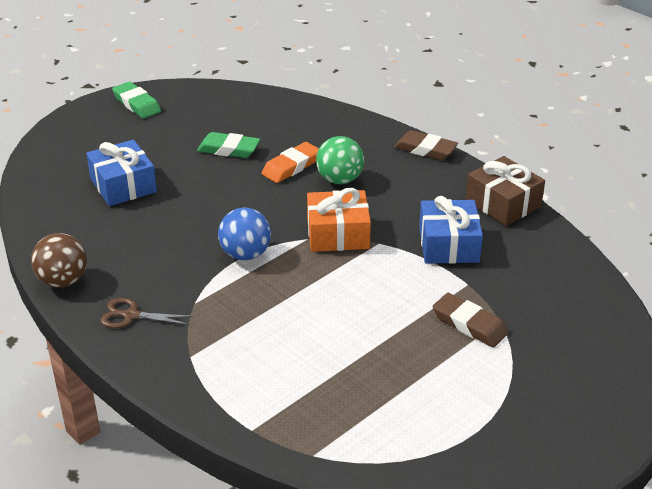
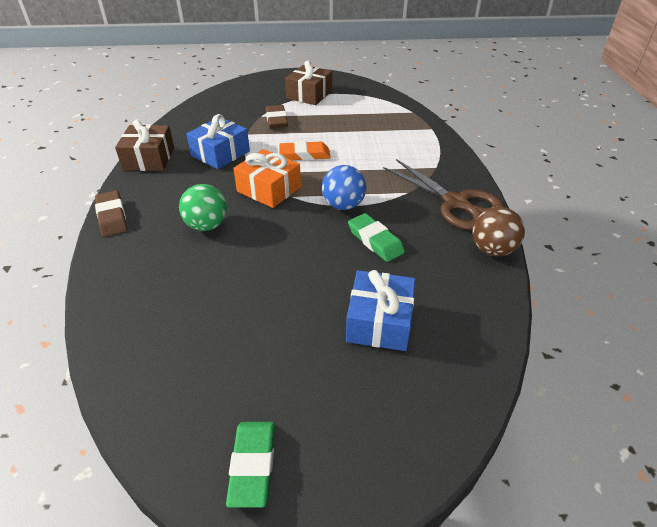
camera: 140 degrees left, 5 degrees up
brown scissors [100,298,194,328] -> brown scissors [383,159,504,230], size x1.92
green eraser [197,132,260,158] -> green eraser moved to [348,213,405,262]
orange eraser [262,142,319,183] -> orange eraser moved to [279,141,331,160]
none -> brown gift [285,60,332,105]

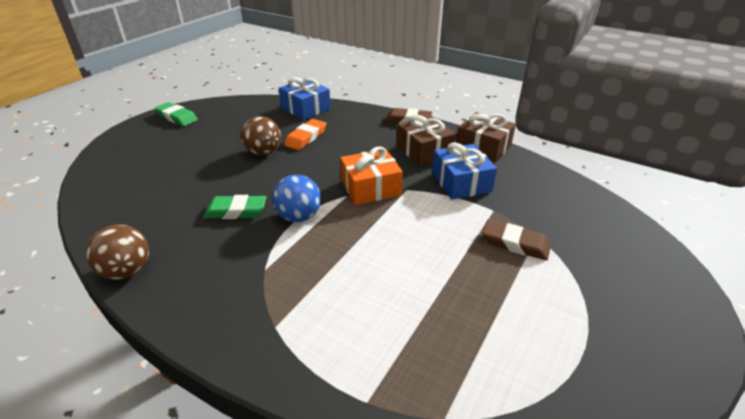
camera: 125 degrees right, 5 degrees down
green ball [179,184,227,231] -> none
orange eraser [279,141,331,160] -> orange eraser moved to [284,119,326,150]
brown gift [285,60,332,105] -> brown gift moved to [397,115,456,166]
blue gift [346,270,415,351] -> blue gift moved to [279,77,331,120]
brown scissors [383,159,504,230] -> none
none -> brown ball [241,116,281,156]

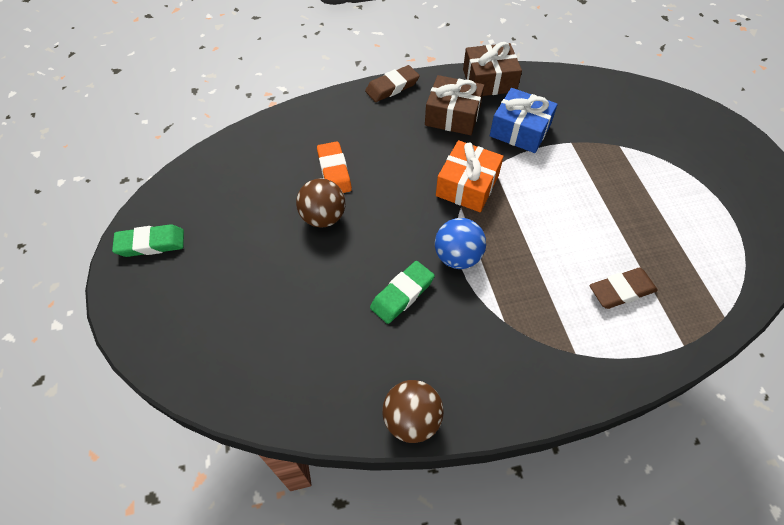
camera: 45 degrees left, 20 degrees up
blue gift [279,77,331,120] -> none
brown eraser [482,220,551,260] -> brown eraser moved to [590,267,658,309]

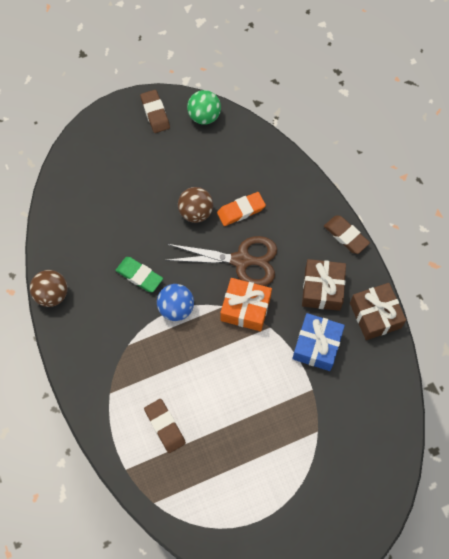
camera: 80 degrees right, 10 degrees up
green eraser [112,224,184,257] -> brown eraser [140,90,170,133]
none -> brown scissors [166,236,277,286]
none -> green ball [187,90,221,125]

